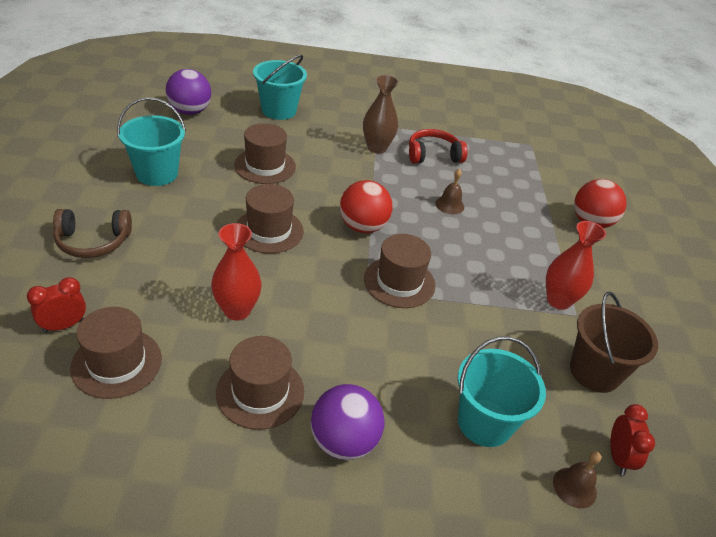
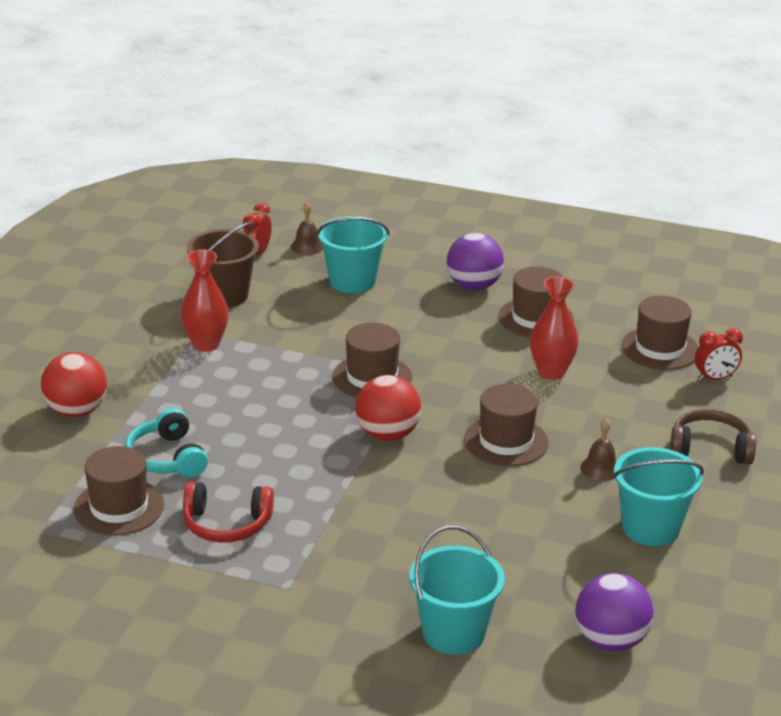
camera: 160 degrees left, 10 degrees down
brown hat [234,123,296,184] -> brown hat moved to [73,446,164,535]
brown vase [363,75,399,154] -> none
brown bell [435,169,464,214] -> brown bell moved to [580,419,616,481]
none -> turquoise headphones [125,408,208,478]

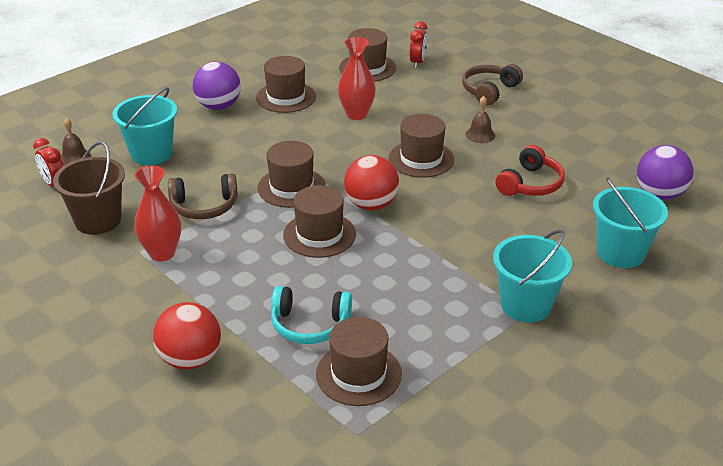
camera: 60 degrees left, 5 degrees up
red headphones [183,482,274,542] -> red headphones moved to [495,145,565,196]
turquoise bucket [613,447,704,546] -> turquoise bucket moved to [493,229,572,323]
none -> brown headphones [168,173,238,219]
none -> brown hat [283,185,356,258]

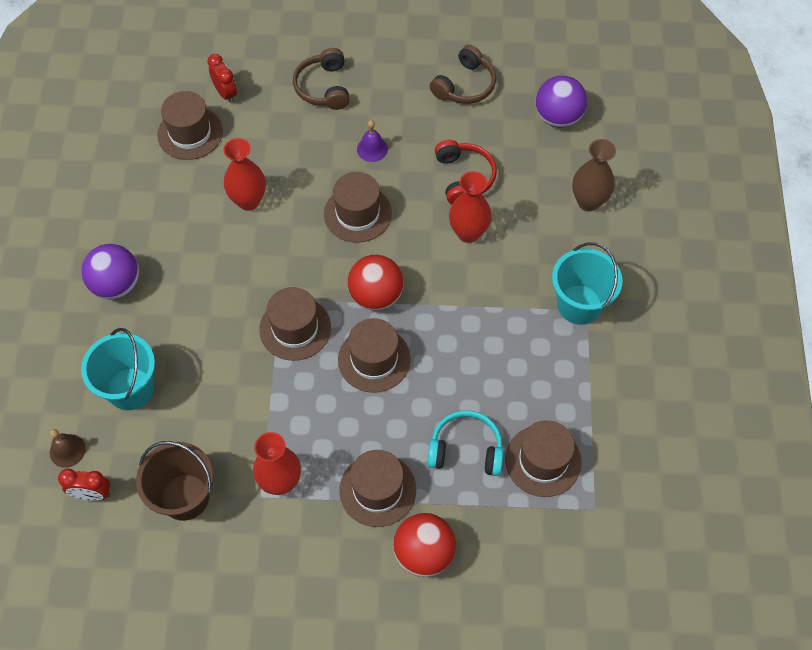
camera: 45 degrees left, 25 degrees up
brown headphones [168,173,238,219] -> brown headphones moved to [430,45,496,104]
brown hat [256,56,316,113] -> brown hat moved to [339,450,416,527]
turquoise headphones [271,286,352,344] -> turquoise headphones turned 135 degrees counterclockwise [427,411,503,476]
brown bell [465,96,495,143] -> purple bell [357,120,388,162]
turquoise bucket [593,177,668,268] -> brown vase [572,139,616,211]
none -> red vase [449,171,492,243]

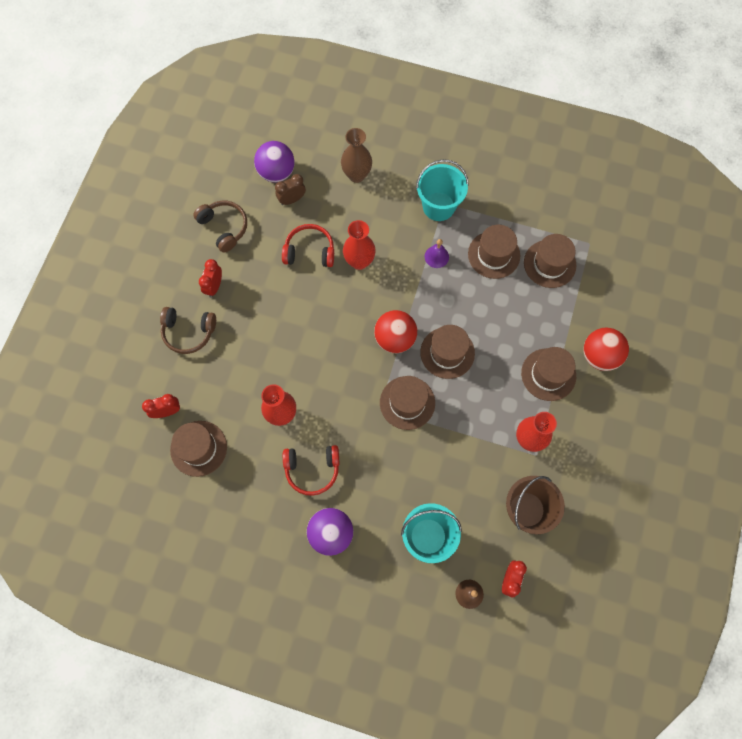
camera: 75 degrees left, 10 degrees up
brown hat [324,172,392,243] -> brown hat moved to [468,225,520,279]
purple bell [357,120,388,162] -> purple bell moved to [425,239,449,268]
turquoise headphones [427,411,503,476] -> none
none -> red clock [199,259,222,297]
none -> brown clock [275,174,306,205]
none -> red headphones [283,445,339,496]

